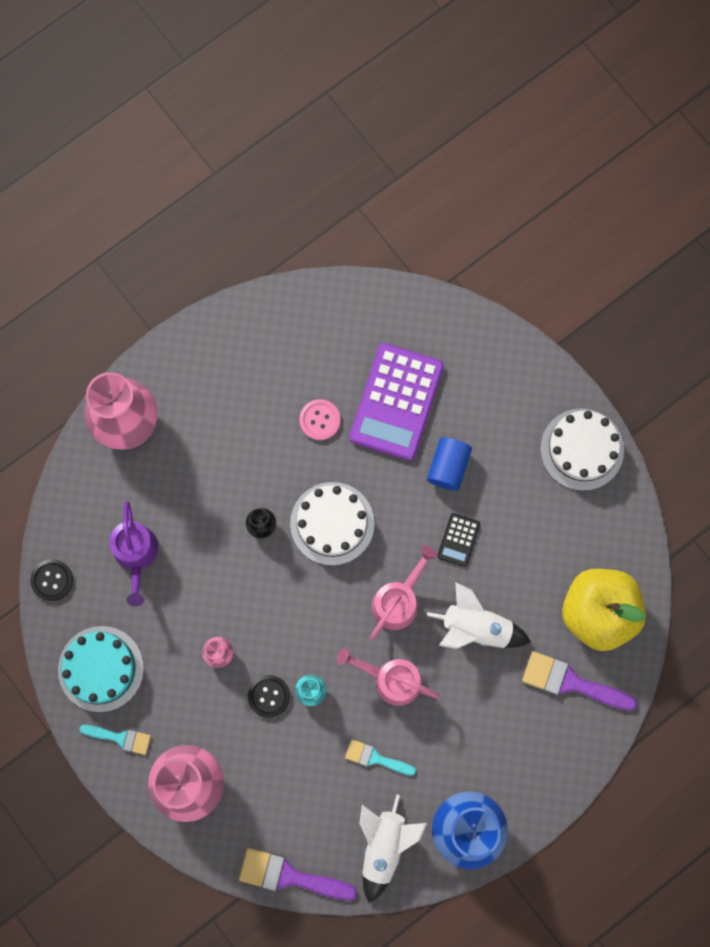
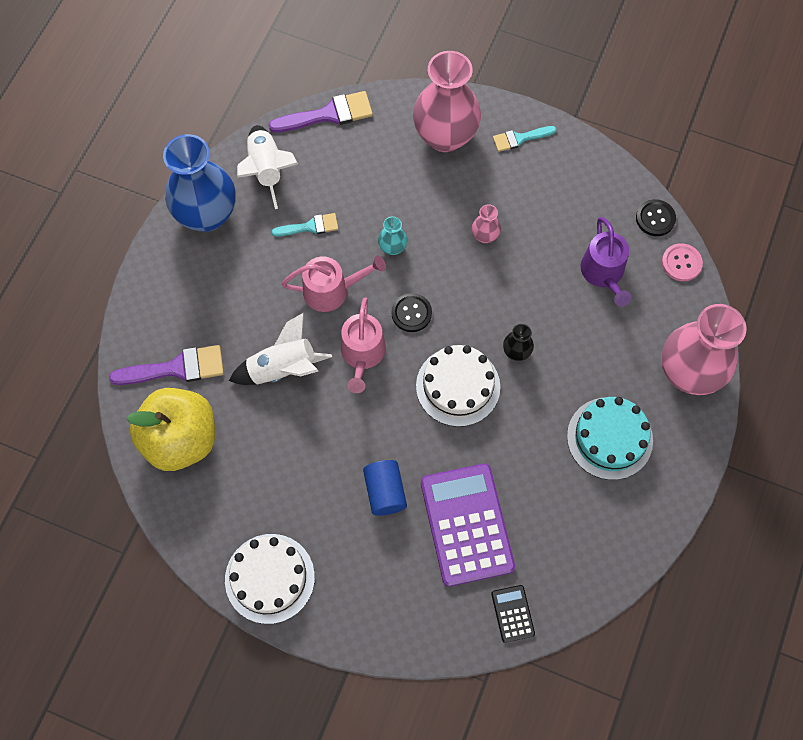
camera: 150 degrees right, 10 degrees down
turquoise cake [58,626,144,712] -> turquoise cake moved to [567,397,653,480]
purple watering can [109,501,158,607] -> purple watering can turned 150 degrees counterclockwise [580,217,631,306]
black button [248,675,290,718] -> black button moved to [391,293,432,332]
pink button [299,399,341,440] -> pink button moved to [662,243,703,281]
black calculator [437,513,480,567] -> black calculator moved to [491,585,535,643]

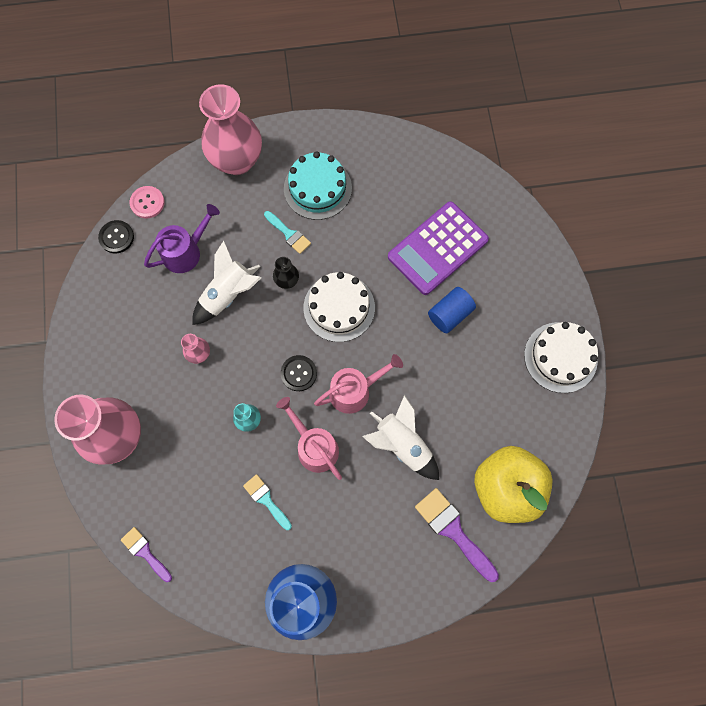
camera: 120 degrees left, 5 degrees up
white rocket [237,125,298,209] -> white rocket moved to [192,241,261,325]
purple brush [269,91,373,132] -> purple brush [121,527,172,582], size x0.61
black calculator [491,585,535,643] -> none
turquoise brush [493,126,556,152] -> turquoise brush moved to [264,211,311,254]

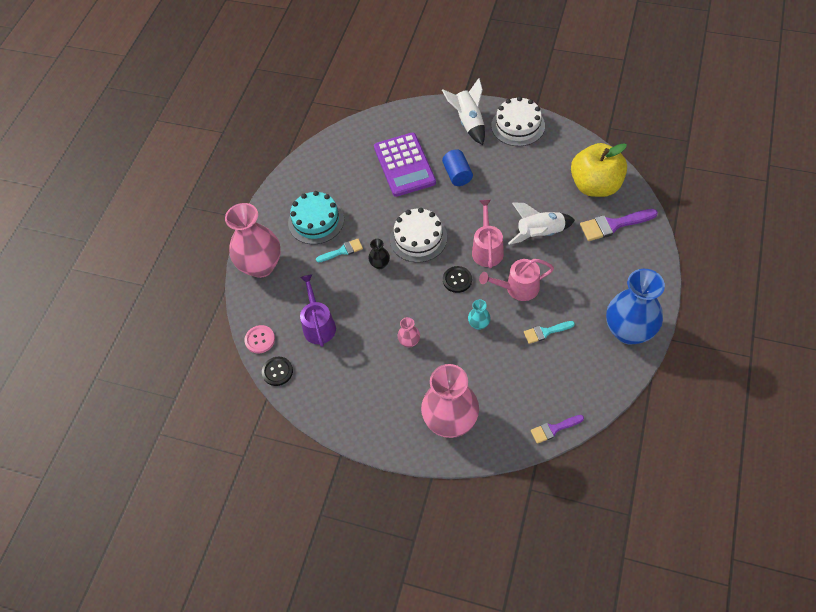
camera: 60 degrees left, 15 degrees down
white rocket [192,241,261,325] -> white rocket moved to [442,78,485,145]

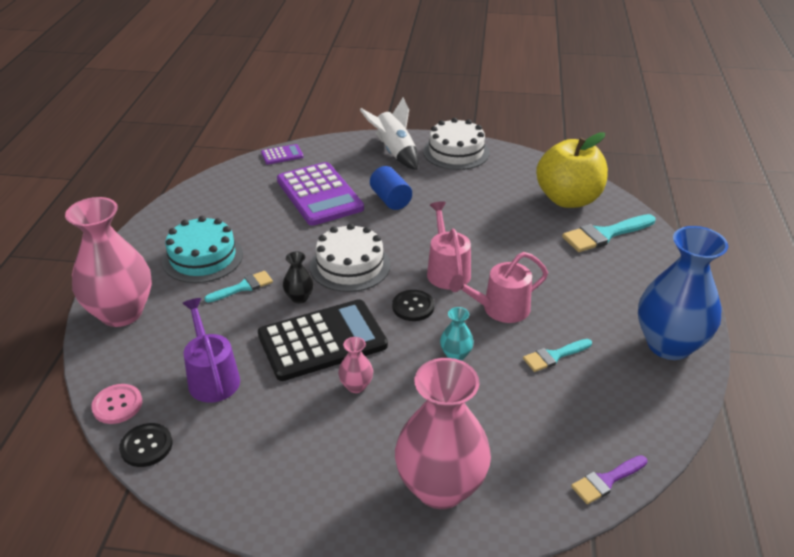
camera: 15 degrees left, 20 degrees down
white rocket [508,202,575,245] -> none
purple brush [580,209,658,241] -> turquoise brush [562,214,655,252]
none -> black calculator [258,299,388,381]
none -> purple calculator [261,144,303,165]

